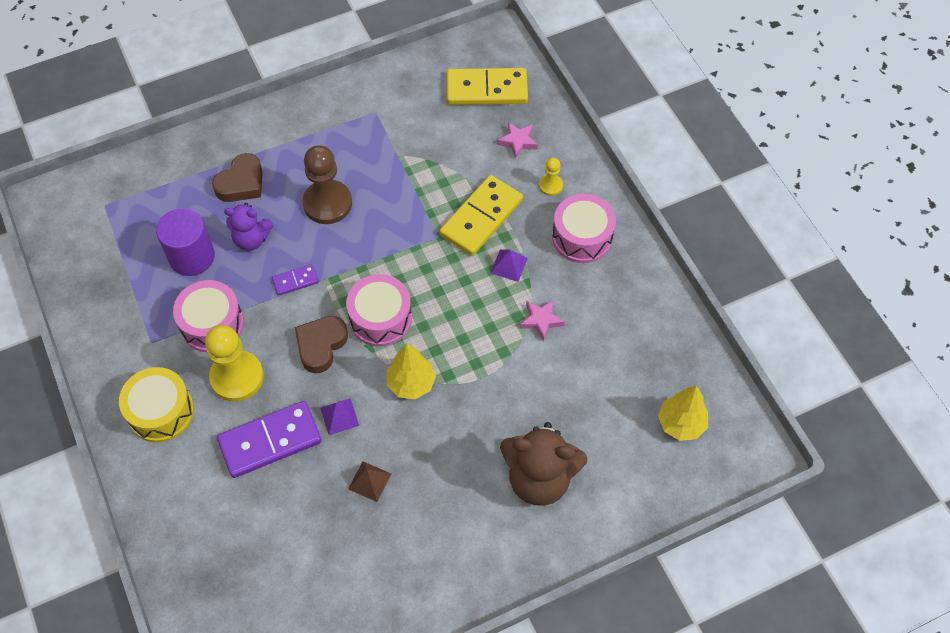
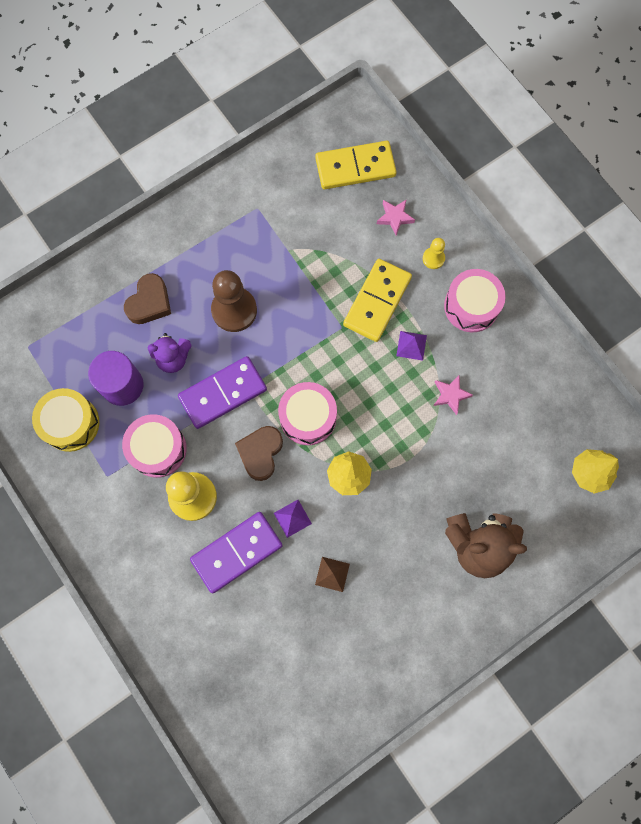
camera: 10 degrees left, 15 degrees up
yellow drum [119,367,194,443] -> yellow drum moved to [32,388,99,452]
purple domino [272,264,319,296] -> purple domino [178,356,267,429], size x2.04

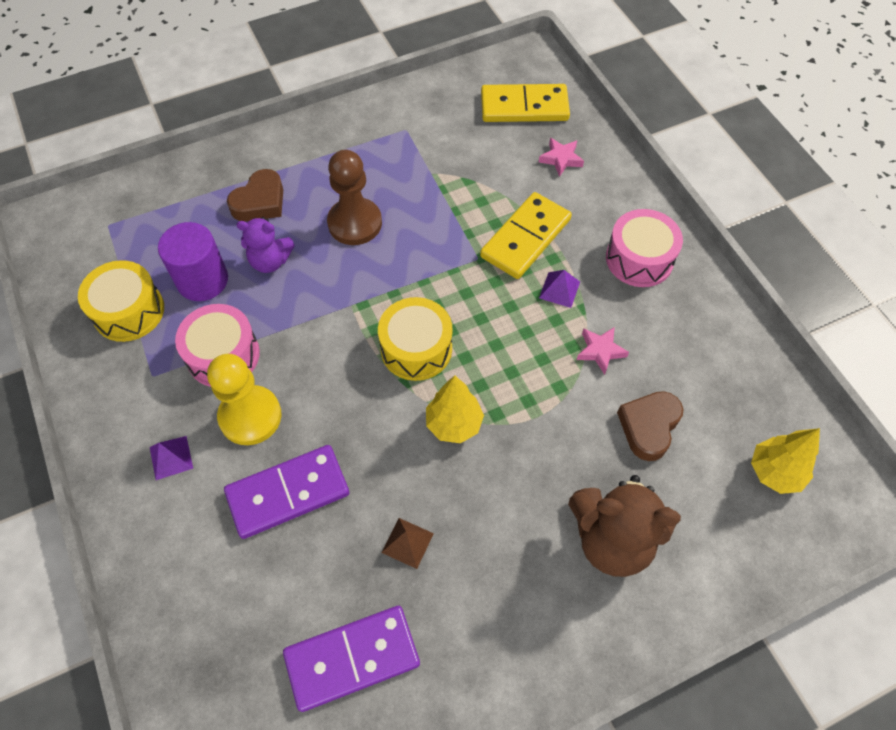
camera: 10 degrees right, 15 degrees down
purple domino [178,356,267,429] -> purple domino moved to [283,606,420,712]
brown heart [235,426,283,481] -> brown heart moved to [617,391,684,461]
purple pyramid [274,500,312,538] -> purple pyramid moved to [150,436,193,480]
pink drum [278,382,337,445] -> yellow drum [378,297,453,381]
yellow pawn [423,238,445,269] -> none

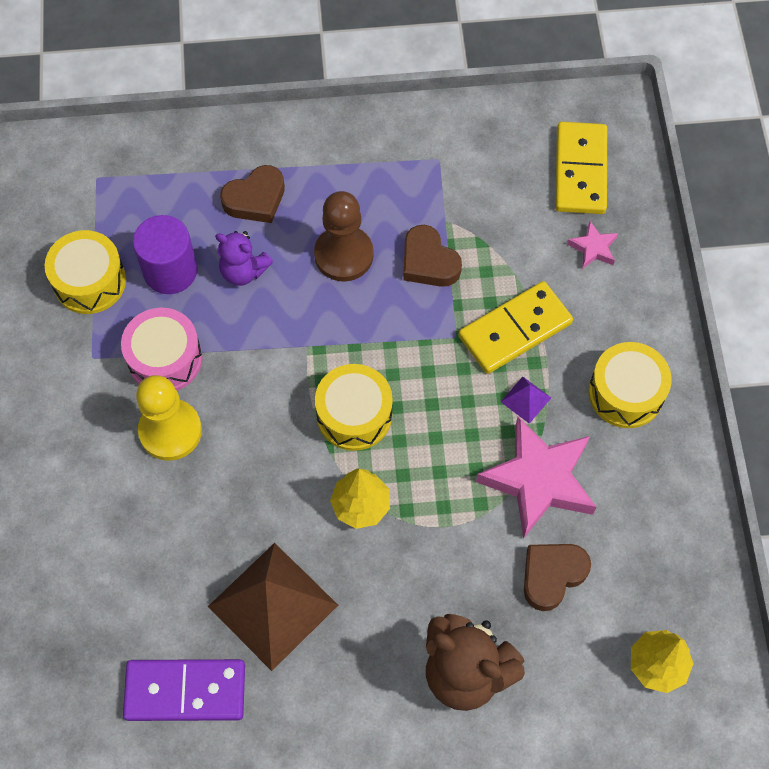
camera: 20 degrees right, 5 degrees up
purple pyramid [150,436,193,480] -> none
purple domino [224,445,349,539] -> none
brown pyramid [381,518,434,569] -> brown pyramid [208,543,338,671], size x2.38
yellow domino [481,84,570,122] -> yellow domino turned 75 degrees clockwise [555,122,607,214]
pink star [577,327,629,375] -> pink star [476,417,596,539], size x2.20
pink drum [606,209,683,287] -> yellow drum [589,342,672,428]
none -> brown heart [403,225,462,287]

